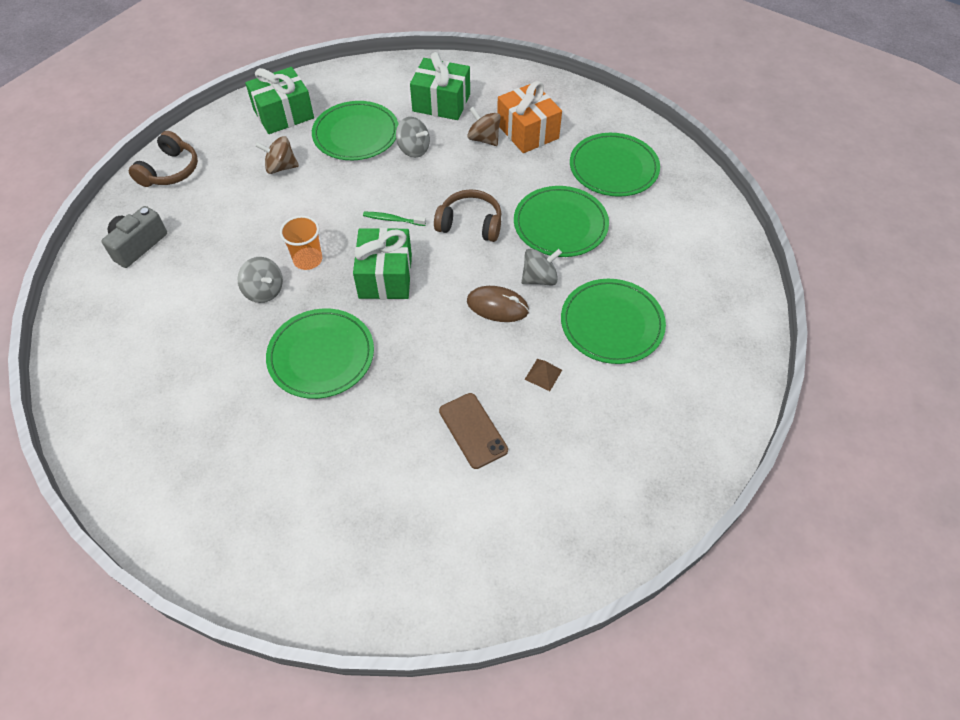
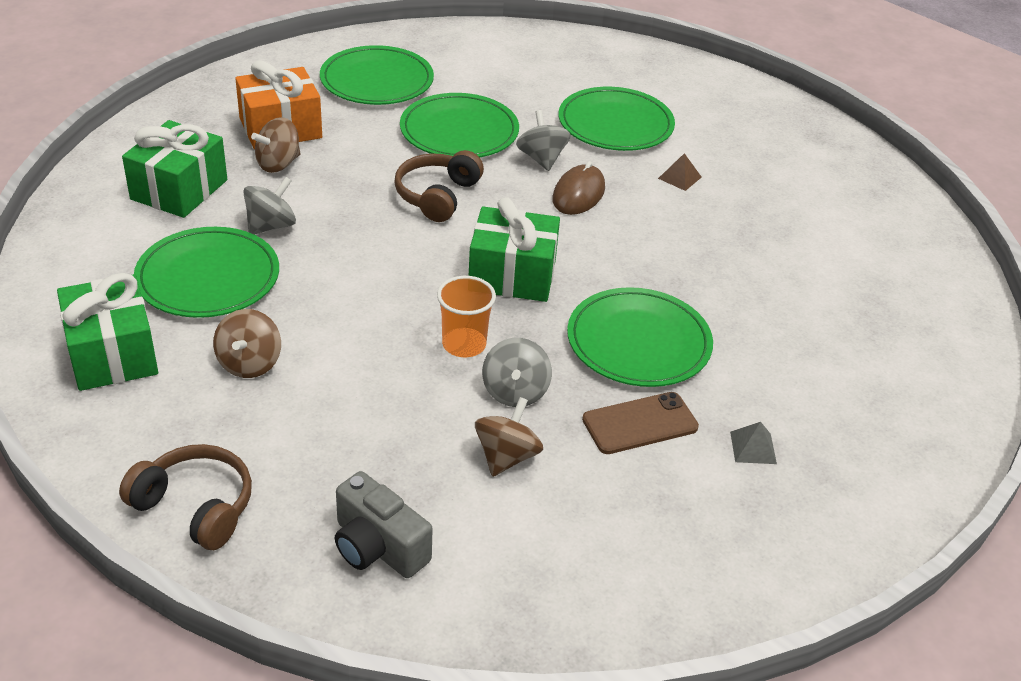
camera: 85 degrees left, 15 degrees down
grey spinning top [237,257,283,303] -> grey spinning top turned 135 degrees clockwise [482,338,552,407]
green toothbrush [363,212,426,226] -> none
brown phone [439,393,508,469] -> brown phone moved to [582,392,699,454]
none -> brown spinning top [475,397,543,477]
none -> grey pyramid [730,422,777,464]

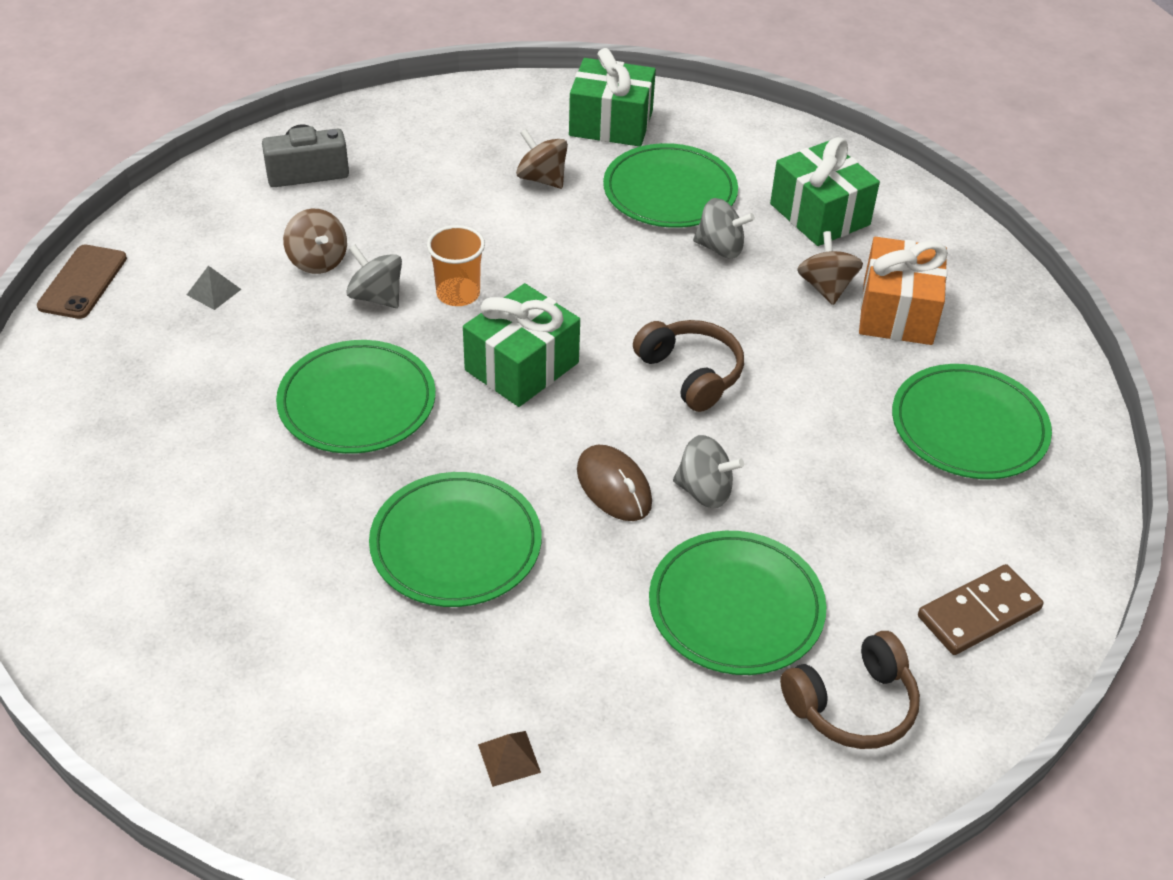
camera: 125 degrees right, 5 degrees up
brown headphones [119,444,252,550] -> brown headphones moved to [780,631,920,749]
grey spinning top [243,177,296,235] -> grey spinning top turned 60 degrees counterclockwise [693,198,755,259]
green plate [400,93,519,158] -> green plate moved to [369,472,542,607]
brown phone [582,392,699,454] -> brown phone moved to [37,245,127,319]
brown pyramid [658,153,701,191] -> brown pyramid moved to [478,731,541,787]
grey pyramid [730,422,777,464] -> grey pyramid moved to [187,266,241,310]
none -> brown domino [918,564,1043,655]

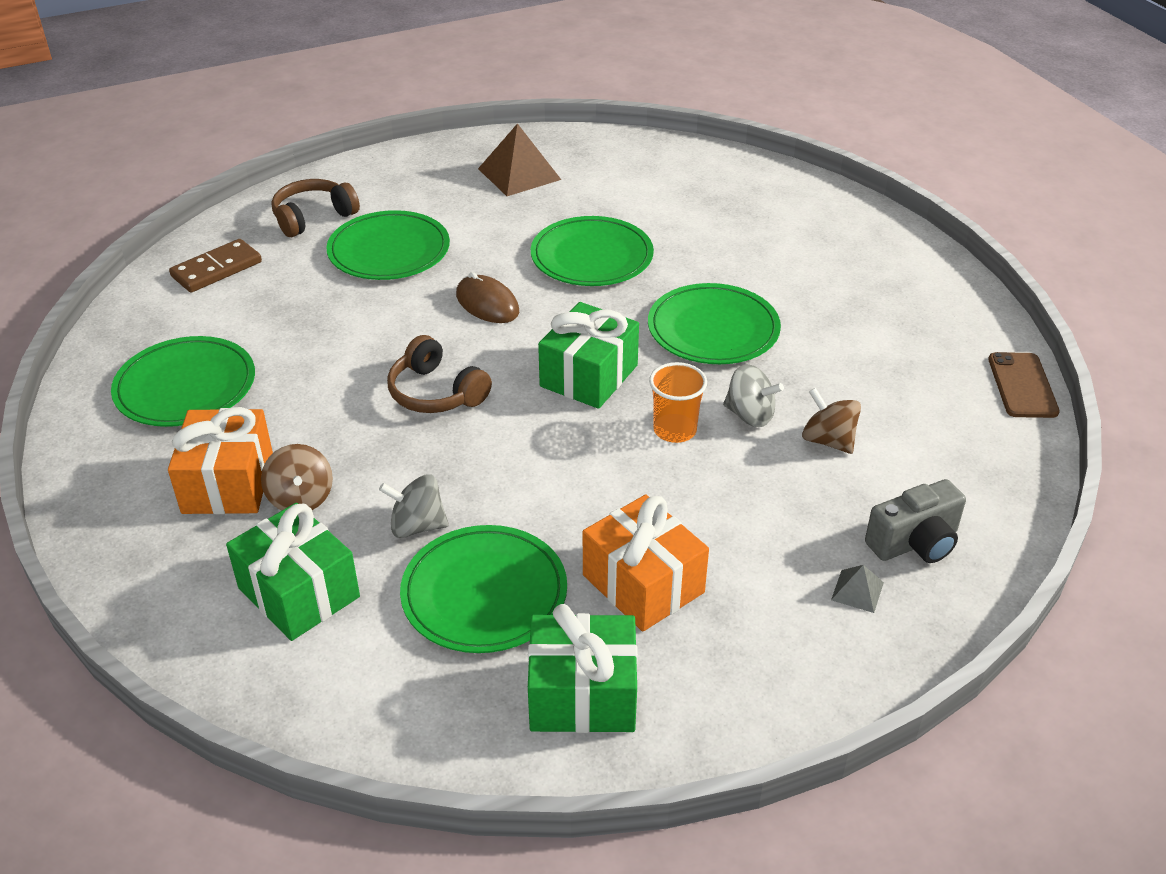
camera: 170 degrees right, 5 degrees down
grey pyramid [187,266,241,310] -> grey pyramid moved to [831,565,884,613]
brown pyramid [478,731,541,787] -> brown pyramid [478,123,561,196], size x2.10
brown spinning top [516,129,568,189] -> orange gift [583,494,709,631]
grey spinning top [673,435,744,508] -> none

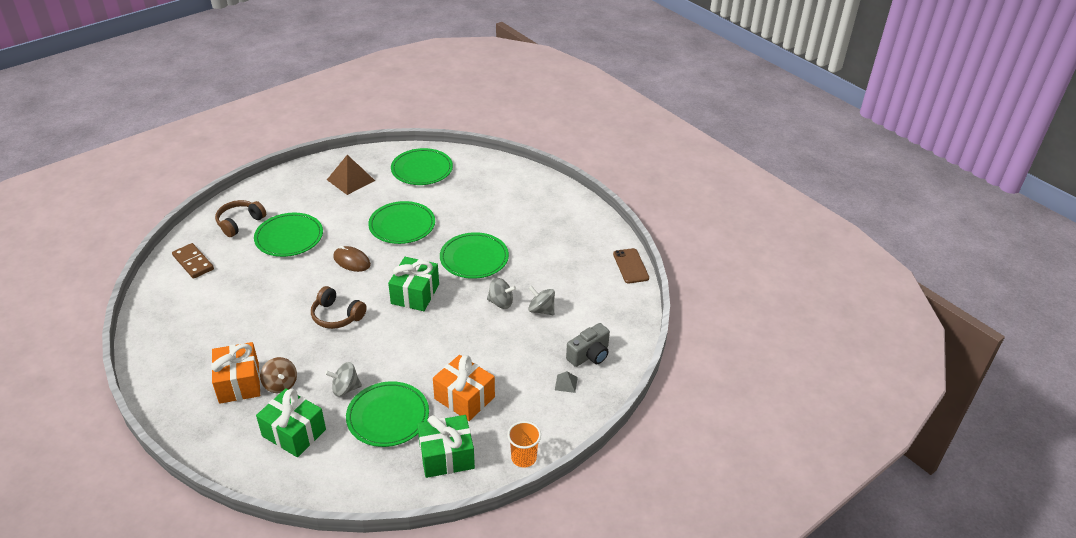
camera: 15 degrees left, 0 degrees up
green plate [111,336,255,427] -> green plate moved to [391,148,453,185]
brown domino [169,239,262,293] -> brown domino turned 75 degrees counterclockwise [172,243,214,279]
orange cup [649,362,707,443] -> orange cup moved to [507,421,541,468]
brown spinning top [802,388,861,454] -> grey spinning top [528,286,555,315]

